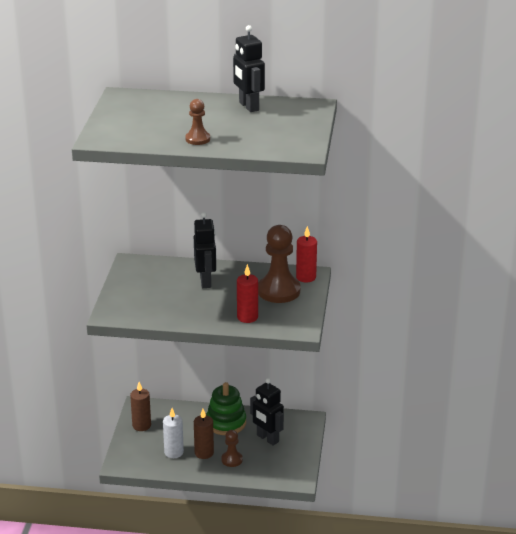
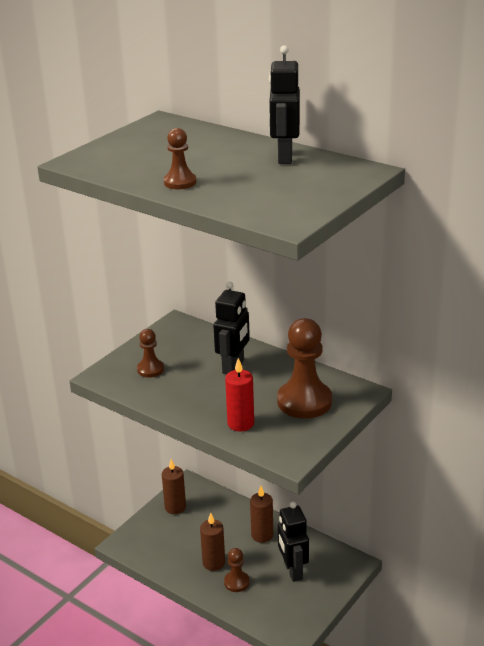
camera: 30 degrees right, 0 degrees up
white candle [163,408,184,458] -> none
green stacking toy [206,382,246,435] -> brown candle [250,486,273,543]
red candle [296,226,317,282] -> none
none -> brown pawn [137,329,164,378]

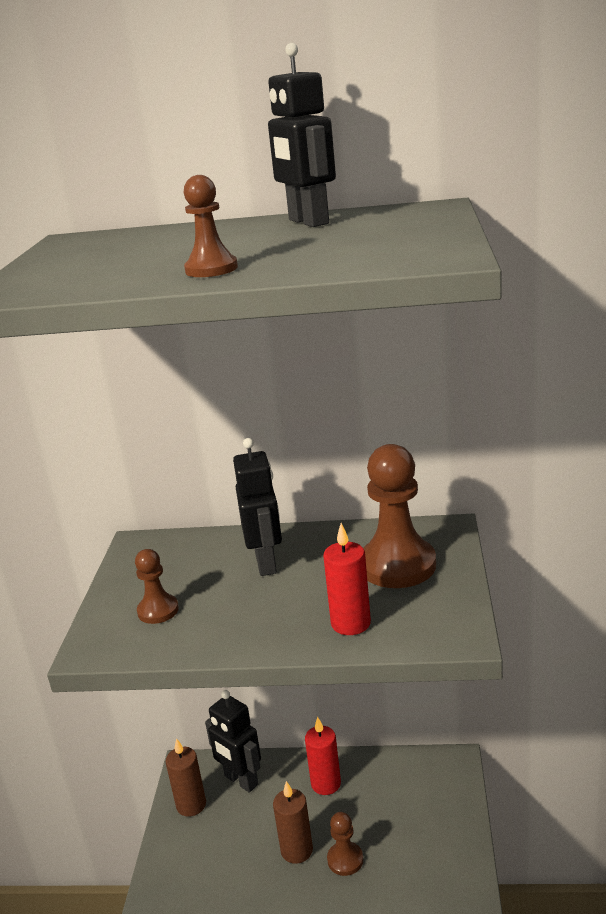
camera: 30 degrees left, 5 degrees down
brown candle [250,486,273,543] -> red candle [305,717,341,795]
black robot [278,502,309,582] -> black robot moved to [205,690,261,793]

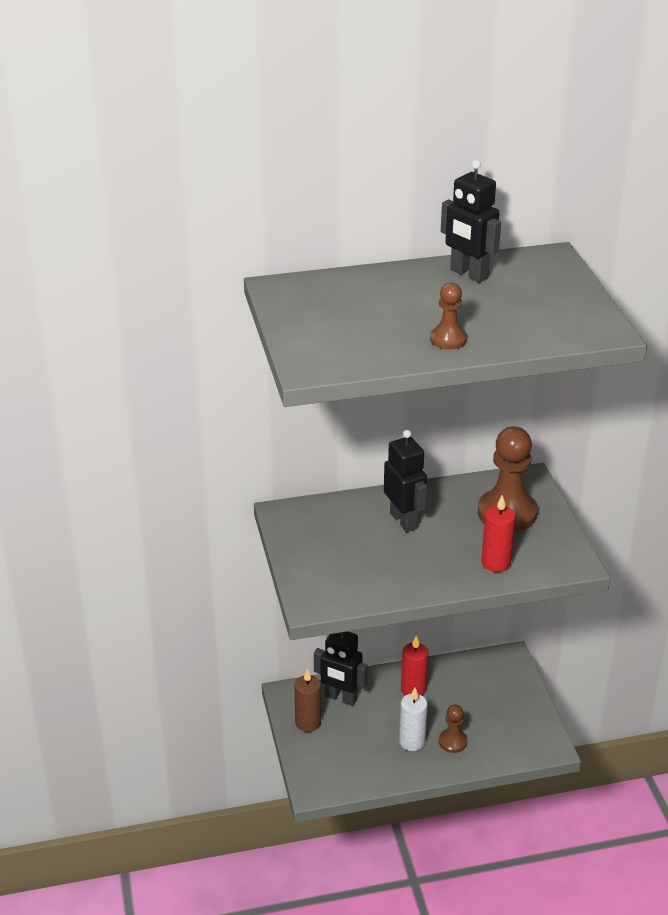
camera: 20 degrees left, 10 degrees up
brown pawn [135,549,179,624] -> none
brown candle [273,781,313,864] -> white candle [399,688,428,751]

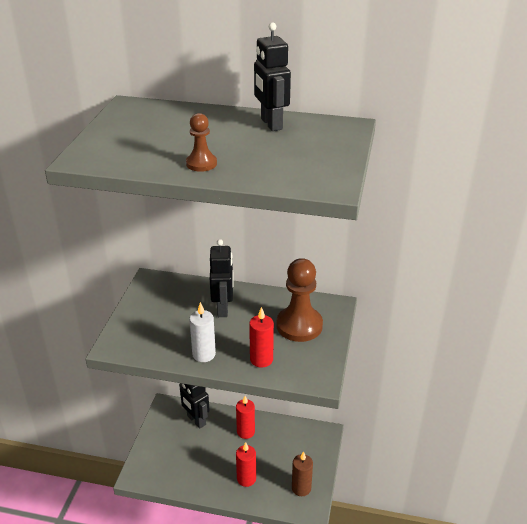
camera: 25 degrees right, 0 degrees up
brown candle [294,668,321,732] -> brown candle moved to [292,451,313,496]
white candle [399,688,428,751] -> white candle moved to [189,302,216,362]
brown pawn [439,705,467,753] -> red candle [236,442,256,487]

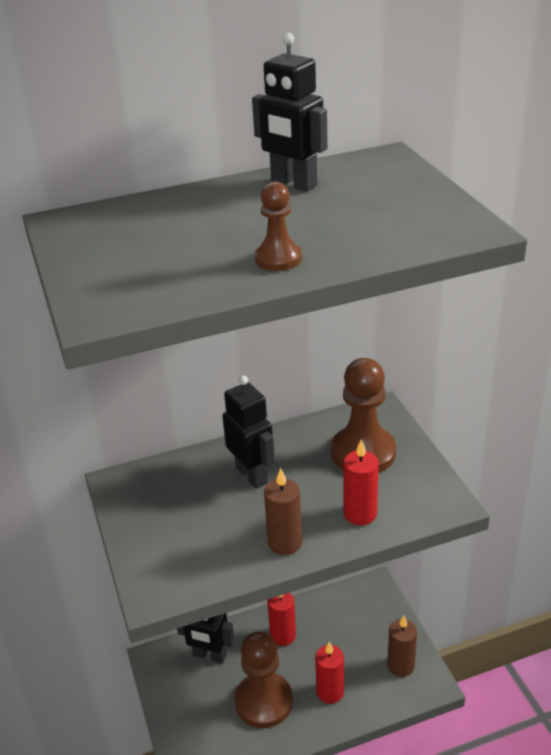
camera: 30 degrees left, 0 degrees up
white candle [189,302,216,362] -> brown candle [264,468,302,555]
none -> brown pawn [235,632,293,728]

